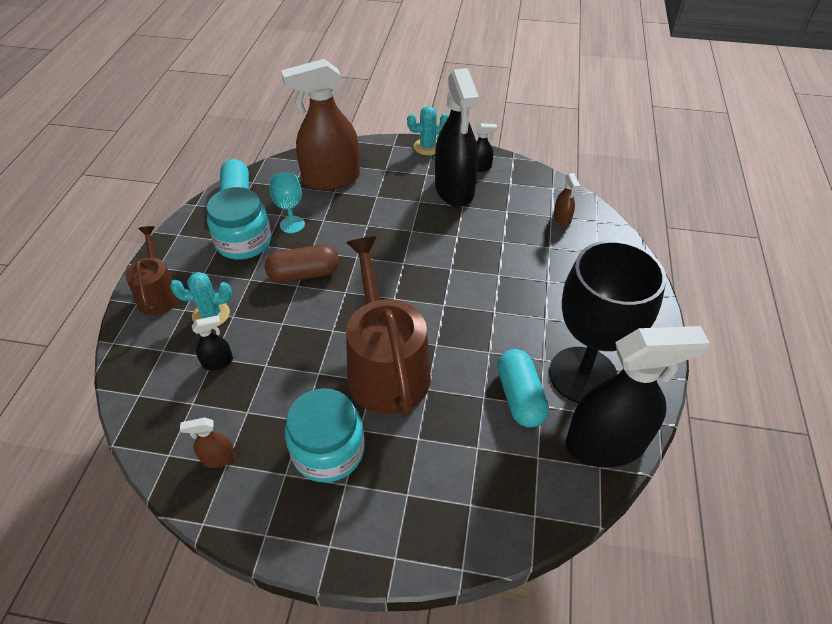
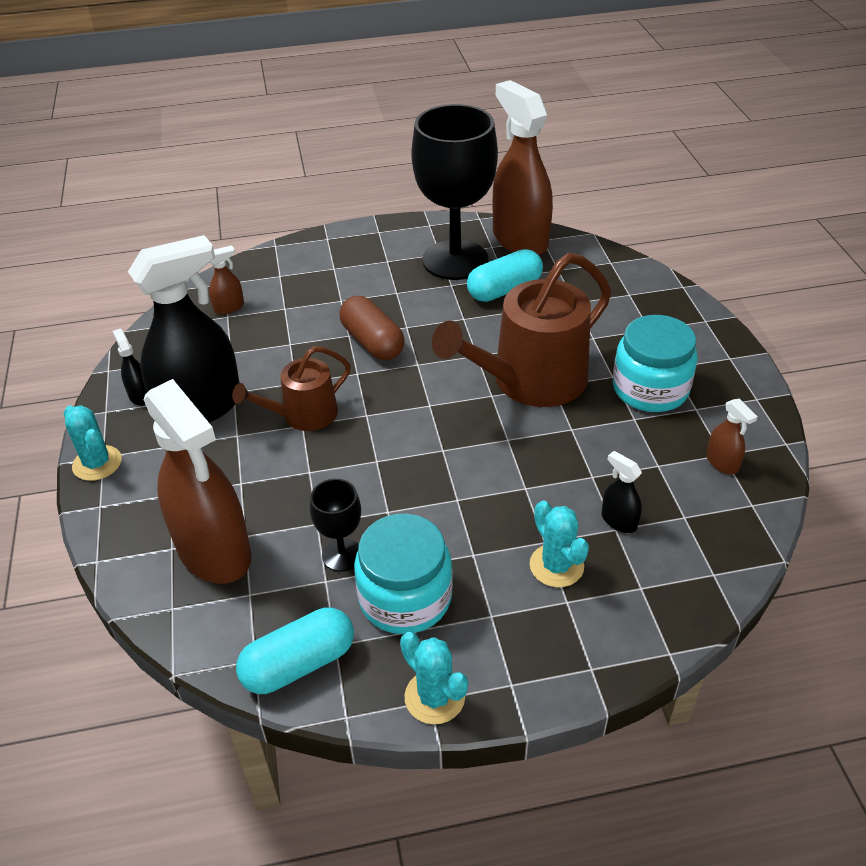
camera: 110 degrees left, 5 degrees down
brown watering can [125,226,179,315] -> brown watering can moved to [232,346,351,431]
brown capsule [265,245,339,282] -> brown capsule moved to [339,296,405,360]
turquoise goblet [269,172,305,233] -> black goblet [310,479,361,572]
black spray bottle [565,326,710,467] -> brown spray bottle [493,80,553,255]
none -> turquoise cactus [400,632,468,724]

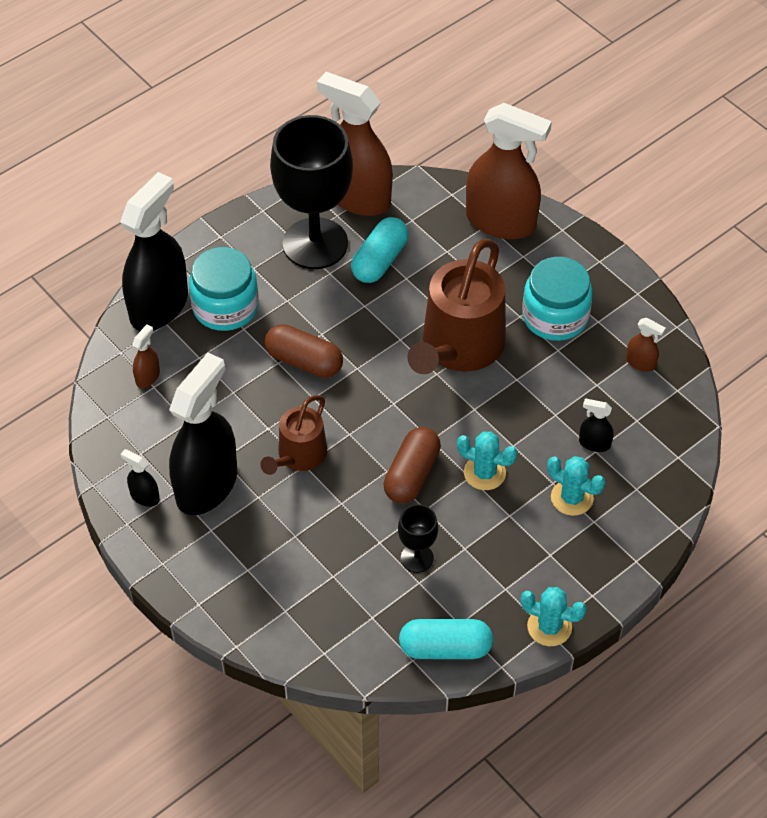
camera: 30 degrees left, 10 degrees up
turquoise cactus [64,405,122,481] -> turquoise cactus moved to [457,432,518,490]
brown spray bottle [144,379,251,584] -> brown spray bottle moved to [466,103,552,239]
turquoise capsule [236,607,354,694] -> turquoise capsule turned 60 degrees clockwise [399,619,493,659]
turquoise jar [354,514,453,634] -> turquoise jar moved to [189,247,259,331]
none -> black spray bottle [120,172,188,331]
none -> brown capsule [384,427,441,504]

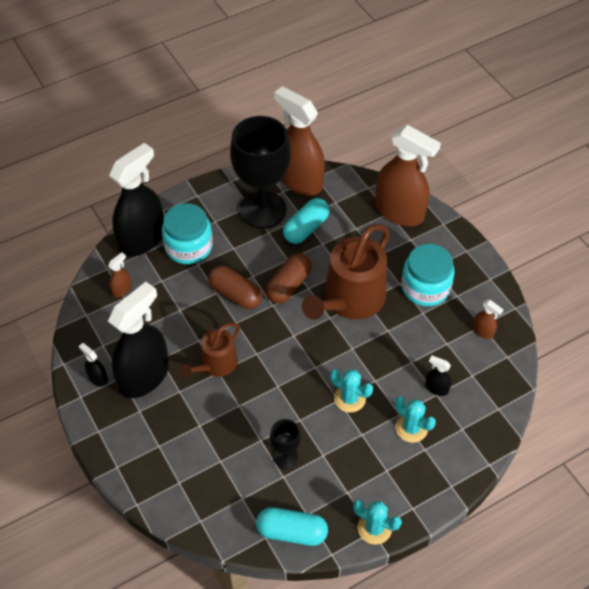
camera: 10 degrees right, 0 degrees up
brown capsule [384,427,441,504] -> brown capsule moved to [266,253,312,303]

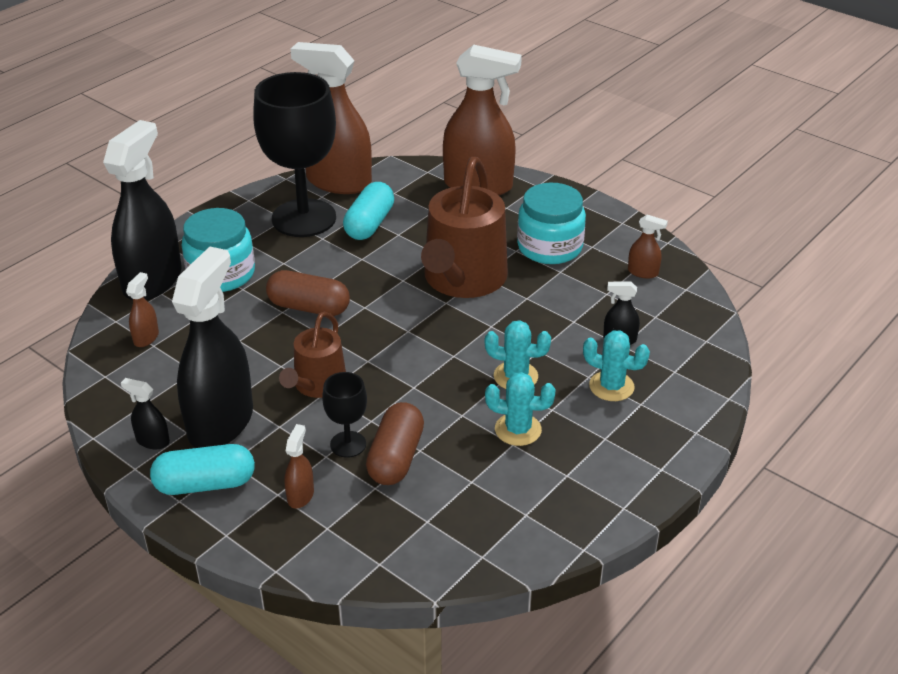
camera: 20 degrees left, 15 degrees down
turquoise capsule [256,507,328,546] -> turquoise capsule moved to [150,444,255,495]
brown capsule [266,253,312,303] -> brown capsule moved to [366,402,424,485]
black goblet [270,419,301,469] -> black goblet moved to [322,372,367,458]
turquoise cactus [353,500,402,545] -> turquoise cactus moved to [485,372,556,446]
none -> brown spray bottle [284,424,314,509]

